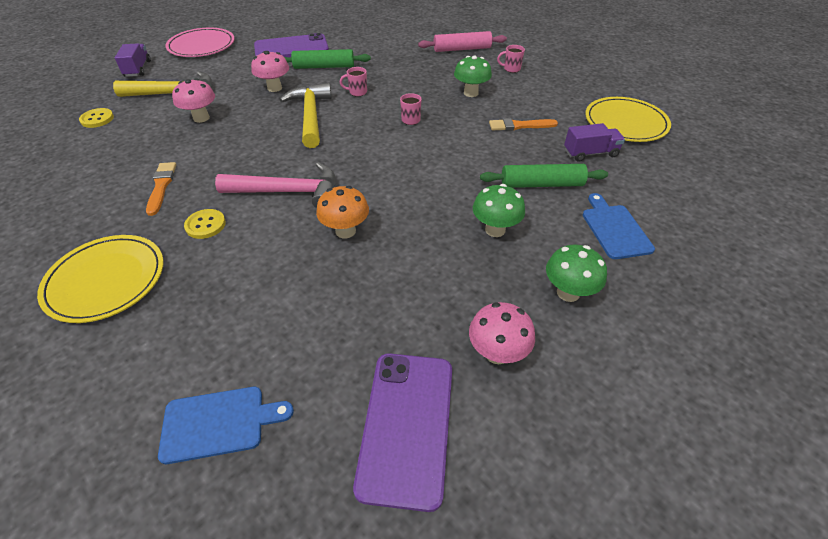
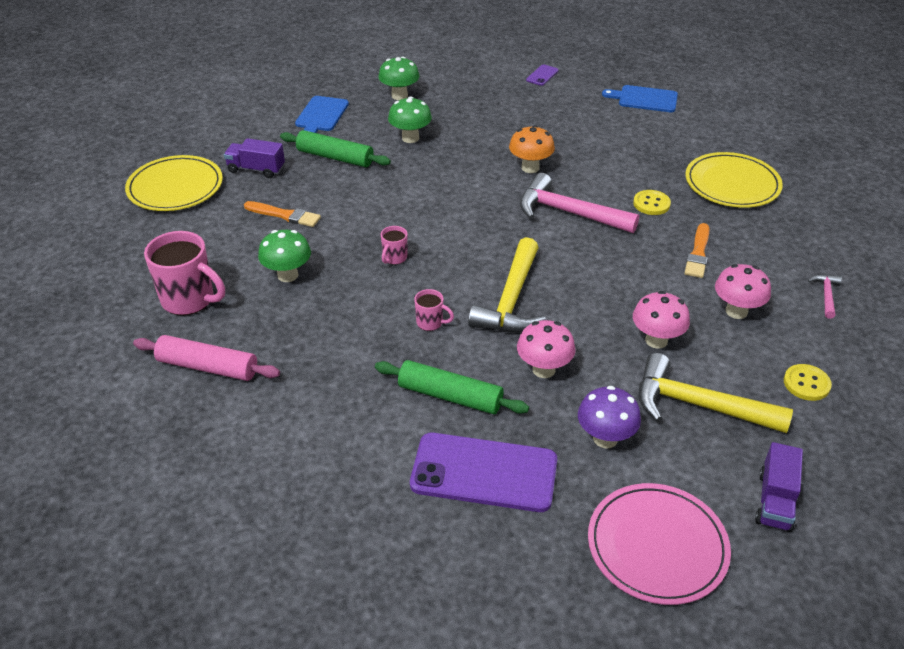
camera: 155 degrees left, 5 degrees down
purple phone [353,353,452,512] -> purple phone [526,64,559,86], size x0.43
pink mushroom [469,302,535,364] -> pink mushroom moved to [715,264,771,319]
pink mug [497,45,525,73] -> pink mug [144,231,225,315], size x2.05
none -> purple mushroom [578,386,641,449]
none -> pink hammer [808,274,842,319]

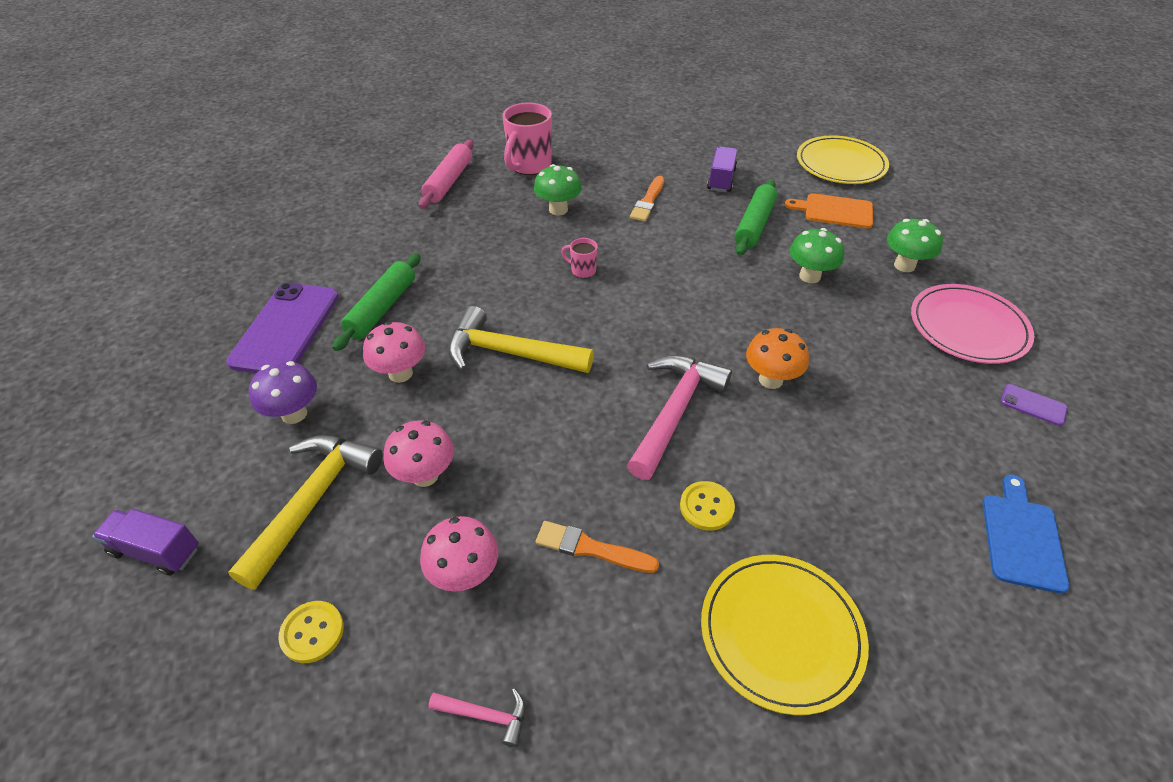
camera: 90 degrees right, 5 degrees up
yellow plate [125,155,223,211] -> yellow plate moved to [797,135,889,184]
blue cutting board [295,96,349,133] -> orange cutting board [785,193,873,229]
pink mug [414,289,454,331] -> none
pink plate [588,483,731,605] -> pink plate moved to [911,284,1034,364]

